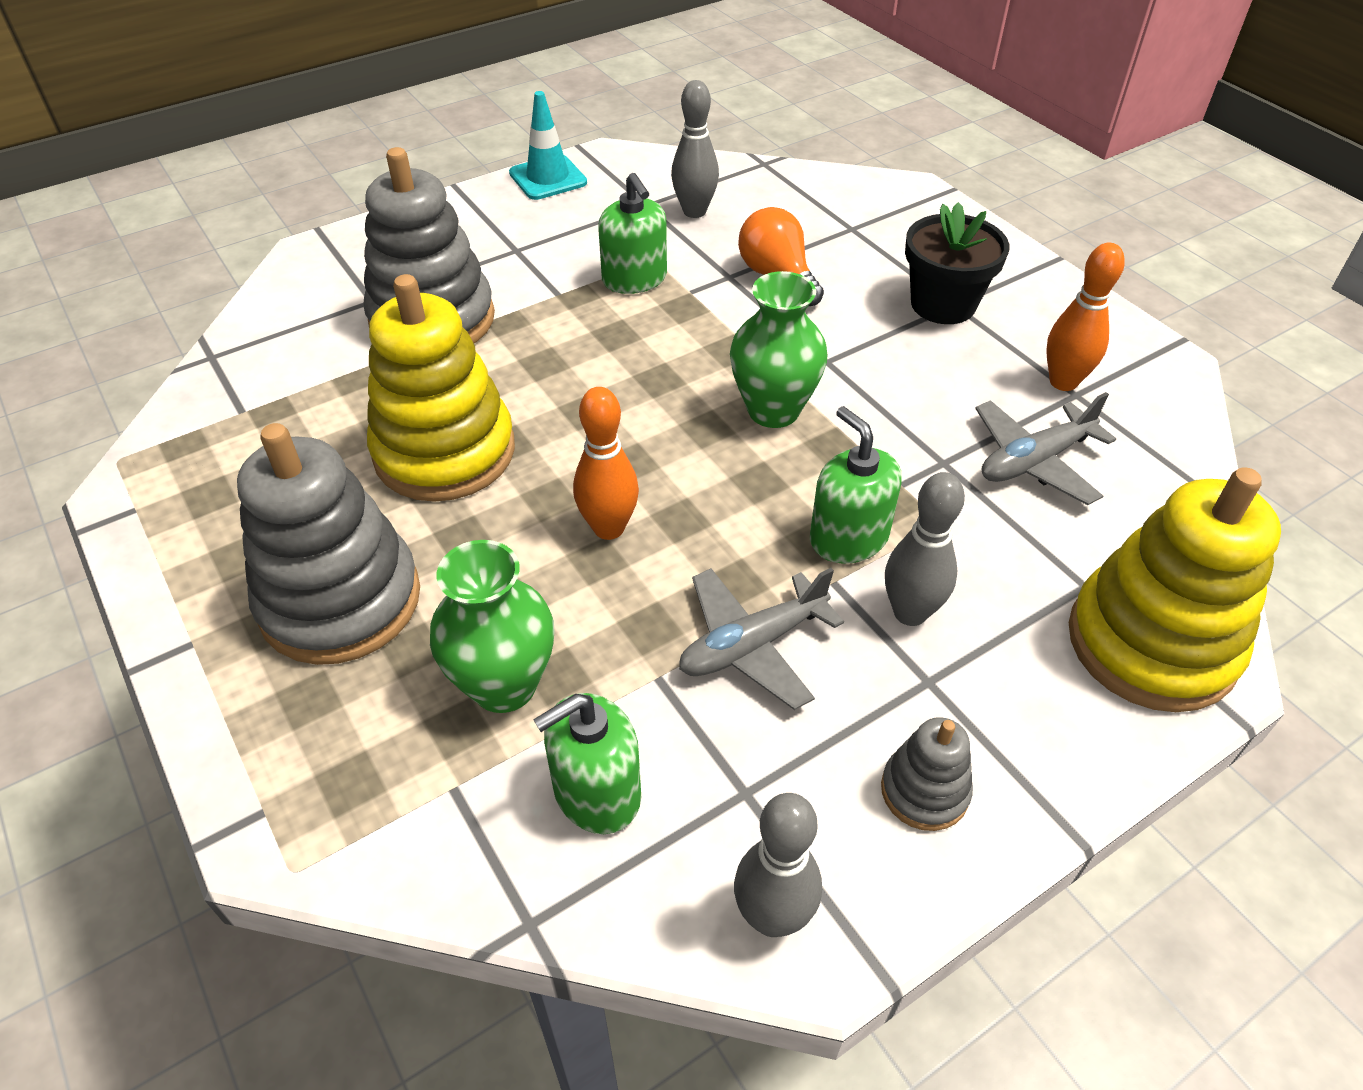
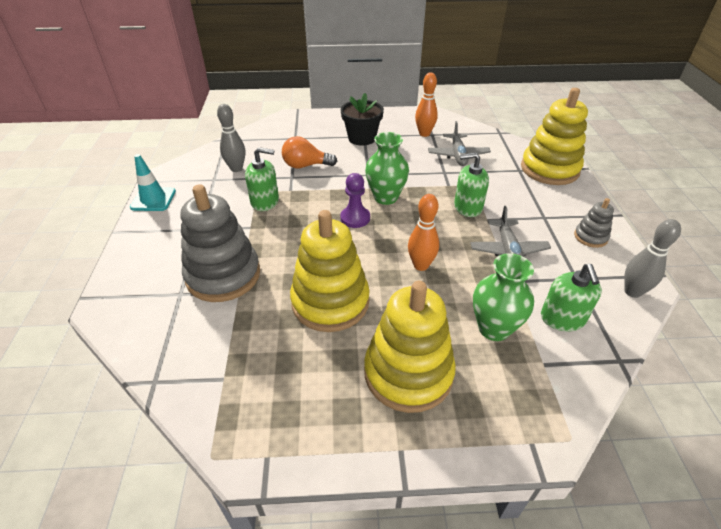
camera: 60 degrees left, 5 degrees down
grey stacking toy [237,423,420,665] -> yellow stacking toy [364,281,456,413]
grey bowling pin [885,472,965,626] -> none
none -> purple pawn [340,173,370,228]

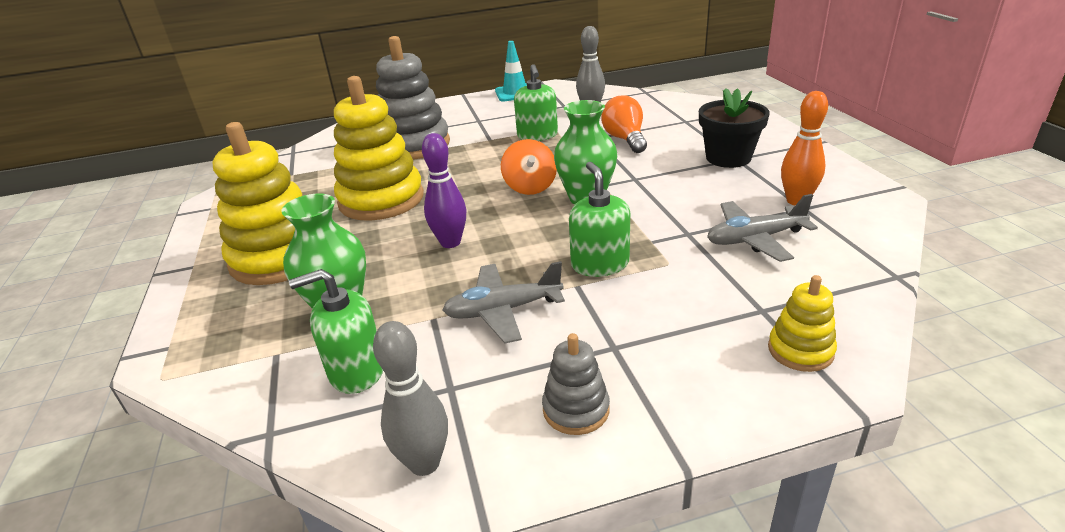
camera: 80 degrees right, 10 degrees down
purple pawn [340,173,370,228] -> orange spinning top [501,139,557,195]
orange bowling pin [408,194,439,271] -> purple bowling pin [422,133,466,248]
yellow stacking toy [521,88,588,185] -> yellow stacking toy [768,275,837,372], size x0.48

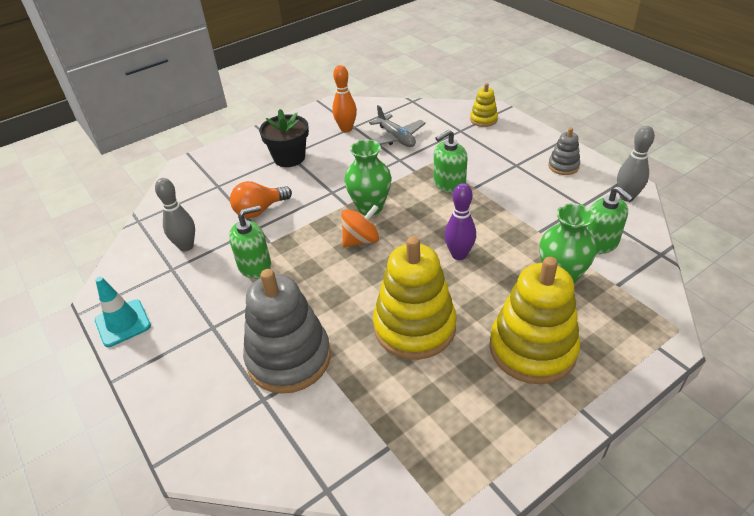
camera: 110 degrees left, 10 degrees up
grey plane [443,261,565,343] -> none

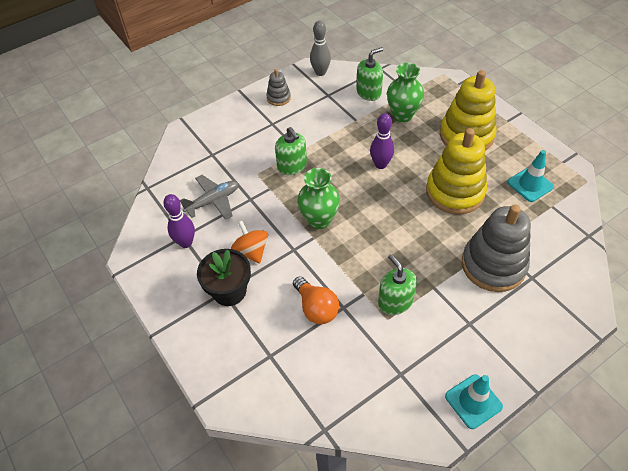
camera: 90 degrees left, 10 degrees up
grey bowling pin [155,178,195,251] -> none
orange bowling pin [332,65,357,132] -> purple bowling pin [163,194,195,248]
orange spinning top [341,205,379,247] -> orange spinning top moved to [231,221,268,263]
yellow stacking toy [470,83,498,127] -> none
none -> turquoise traffic cone [508,150,554,202]

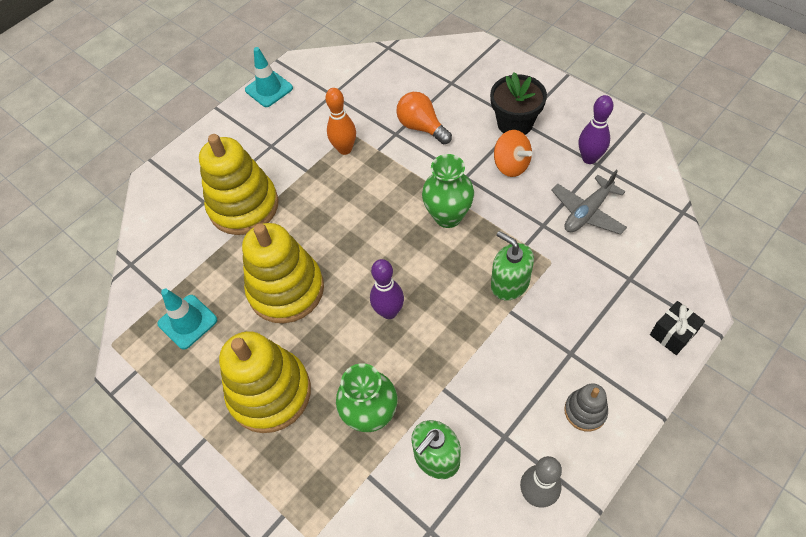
camera: 170 degrees right, 5 degrees up
green soap dispenser [378,254,417,315] -> orange bowling pin [325,88,356,155]
grey stacking toy [462,205,531,292] -> yellow stacking toy [199,134,279,235]
none -> black gift [650,301,705,355]

